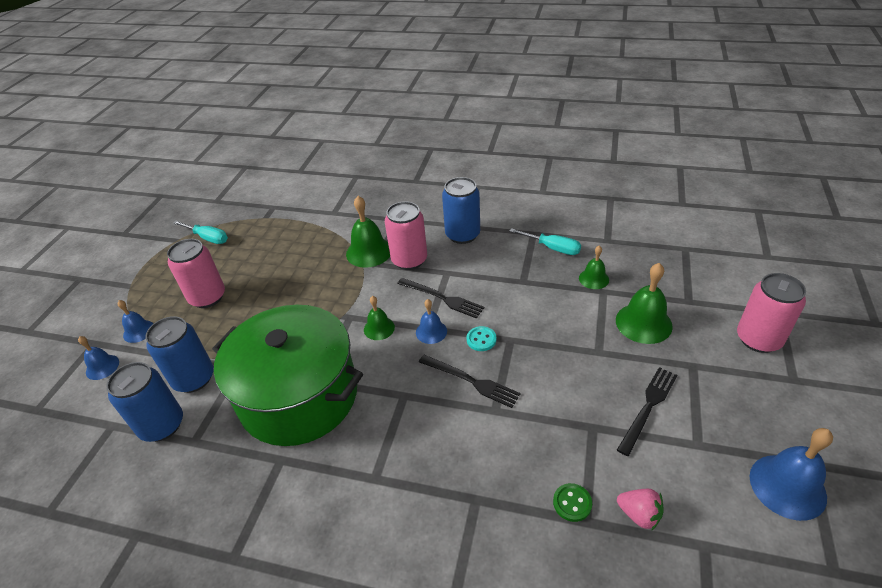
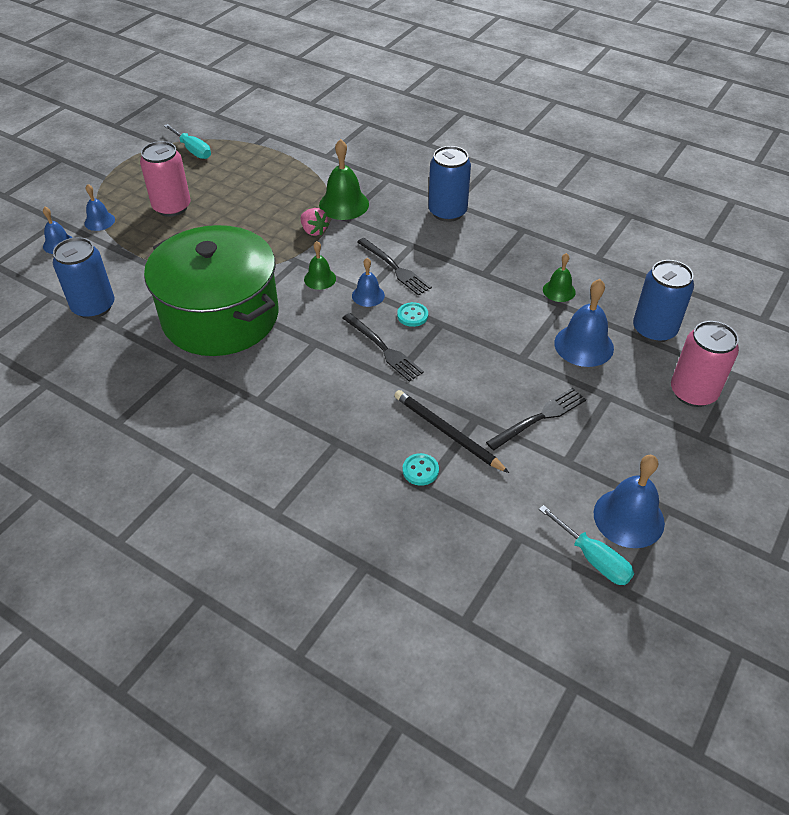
camera: 15 degrees right, 5 degrees up
blue can [145,316,214,393] -> blue can moved to [633,260,694,343]
pink can [385,201,427,270] -> none
turquoise screwdriver [509,228,581,255] -> turquoise screwdriver moved to [539,505,634,585]
green button [553,483,592,522] -> turquoise button [403,453,439,486]
green bell [616,263,673,344] -> blue bell [554,279,614,367]
pink strawberry [617,489,664,531] -> pink strawberry moved to [301,208,329,236]
none -> black pencil [394,390,509,473]

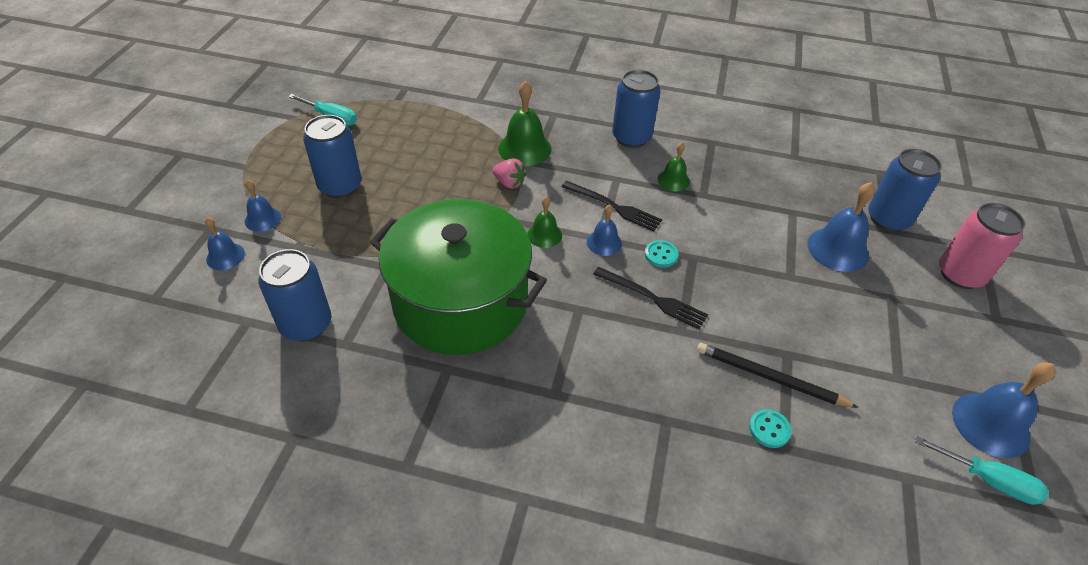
camera: 20 degrees left, 0 degrees up
pink can [140,141,191,217] -> blue can [303,115,361,198]
black fork [486,388,586,451] -> none
green bell [543,253,576,302] -> green bell moved to [657,142,690,191]

